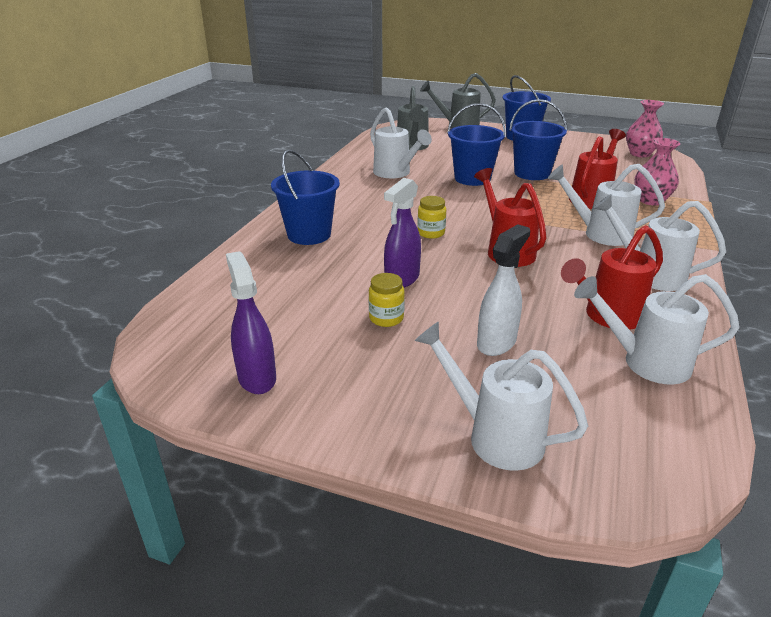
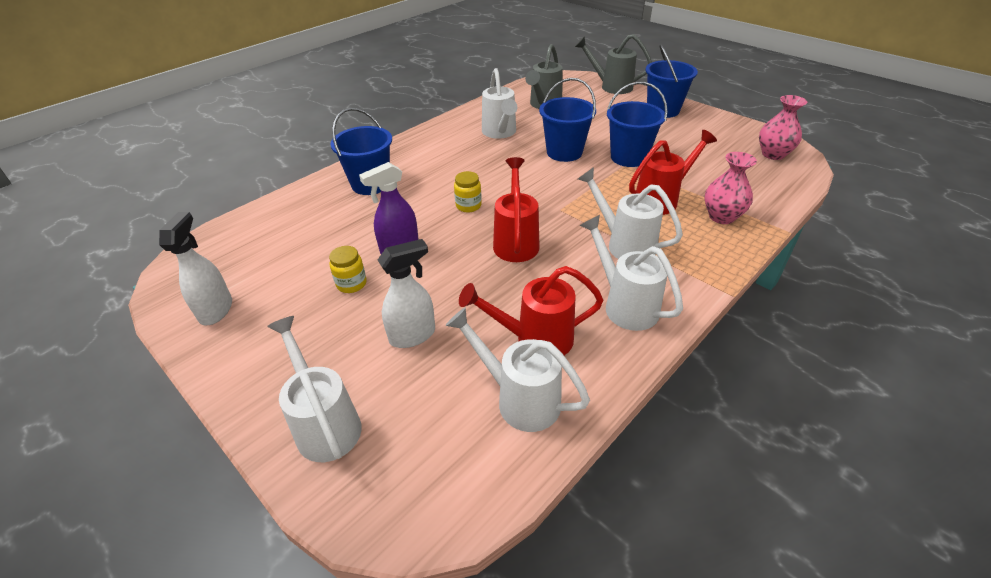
camera: 25 degrees right, 10 degrees up
purple spray bottle [226,251,276,394] -> white spray bottle [159,212,232,326]

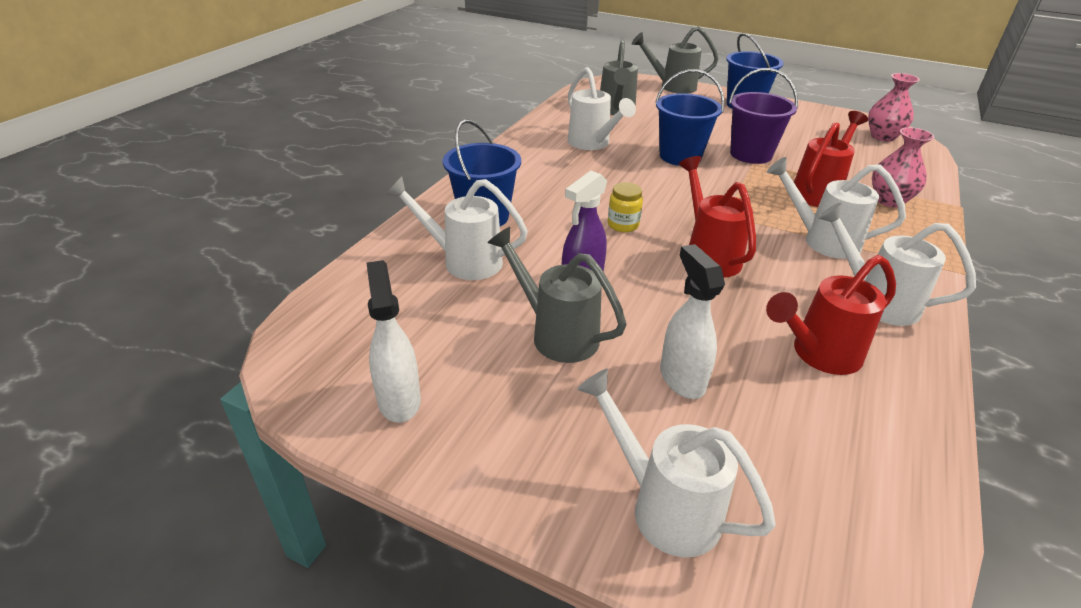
camera: 20 degrees left, 5 degrees down
yellow jar [329,246,367,293] -> grey watering can [487,227,626,363]
white spray bottle [378,239,435,348] -> white spray bottle turned 60 degrees counterclockwise [660,244,725,399]
white watering can [445,307,590,432] -> white watering can moved to [386,177,528,280]
blue bucket [607,82,668,167] -> purple bucket [729,68,798,164]

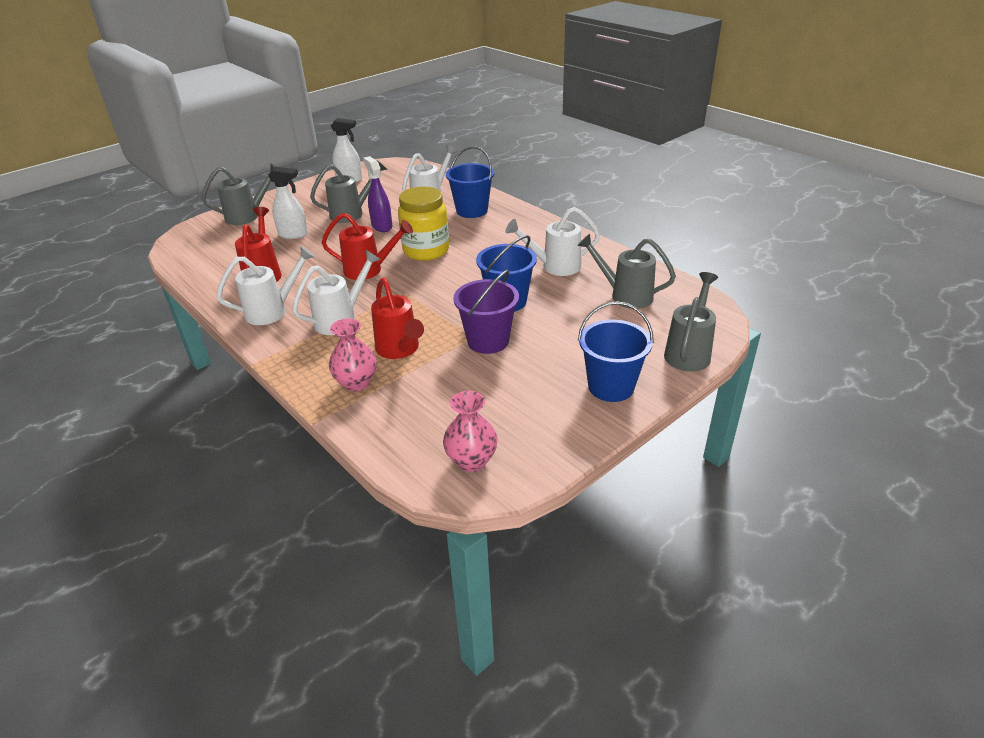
camera: 115 degrees right, 0 degrees up
white watering can [577,369,776,557] -> grey watering can [201,163,276,225]
yellow jar [608,182,643,232] -> yellow jar [398,187,449,261], size x2.11

